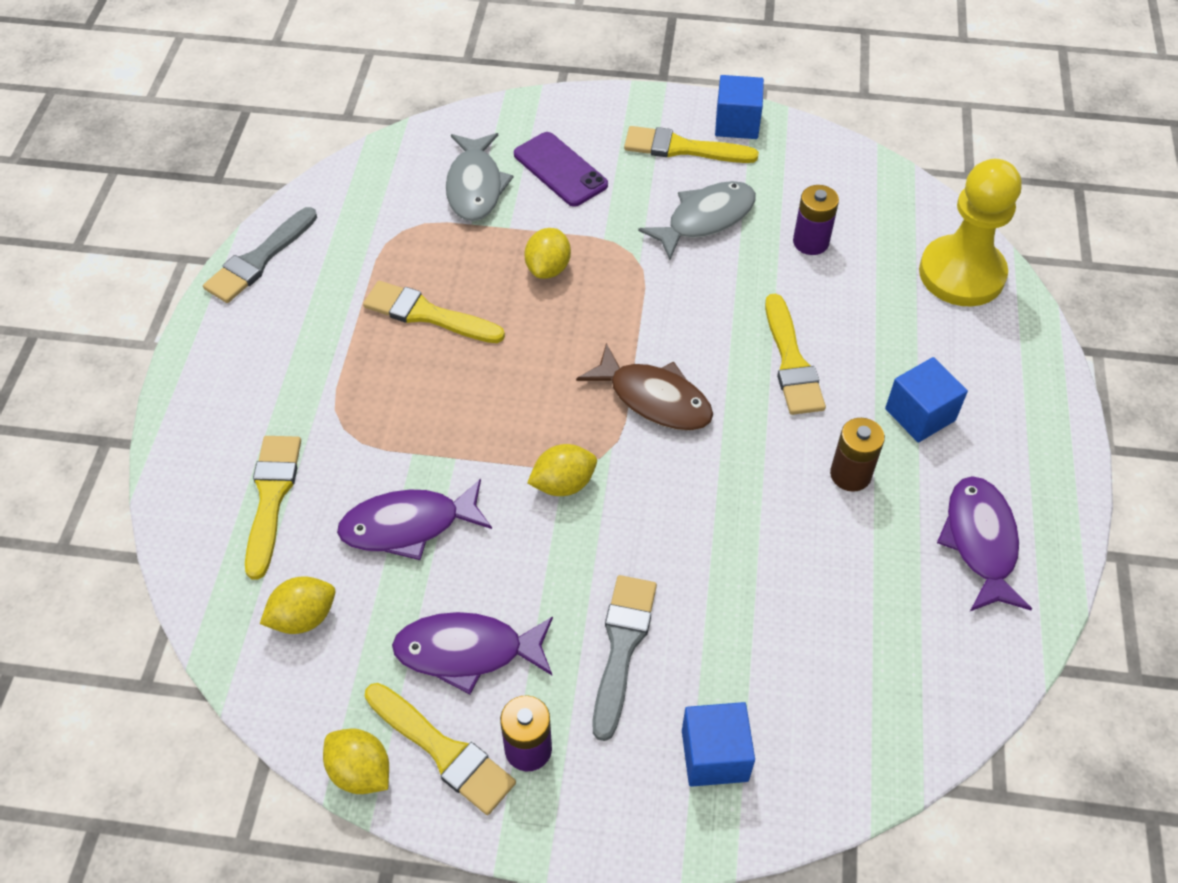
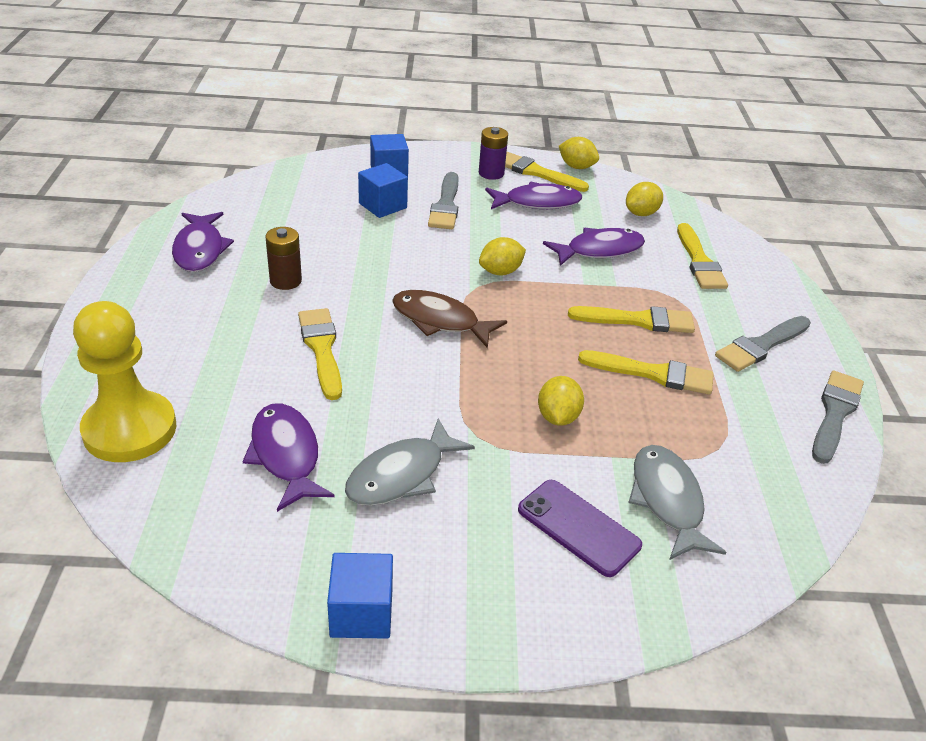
camera: 170 degrees right, 15 degrees down
yellow brush [624,126,759,163] -> yellow brush moved to [568,306,695,333]
purple battery [793,185,839,255] -> purple fish [243,403,334,512]
blue cube [885,357,968,443] -> blue cube moved to [358,163,408,218]
none -> grey brush [715,316,811,372]

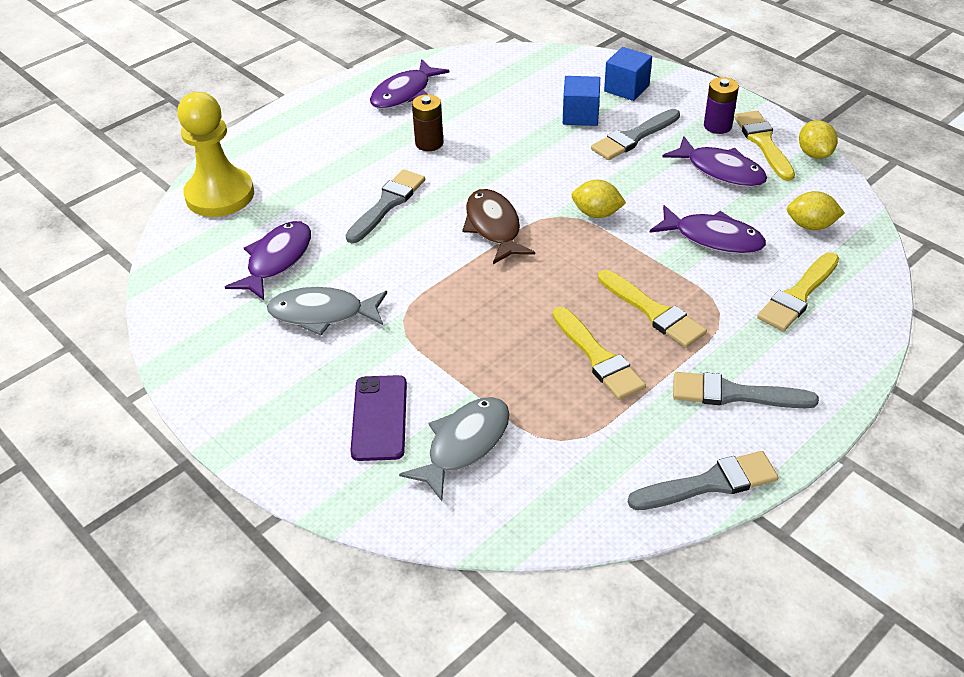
camera: 50 degrees right, 5 degrees up
yellow brush [298,308,342,400] -> grey brush [346,169,425,243]
blue cube [327,553,393,639] -> none
yellow lemon [538,376,584,426] -> none

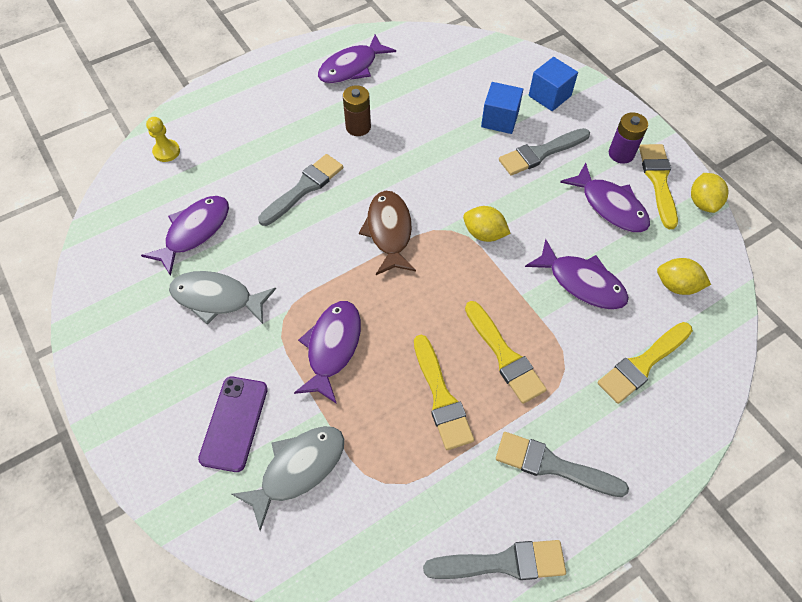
camera: 10 degrees right, 15 degrees up
yellow pawn [177,92,254,217] -> yellow pawn [146,117,180,162], size x0.44
none -> purple fish [294,301,361,404]

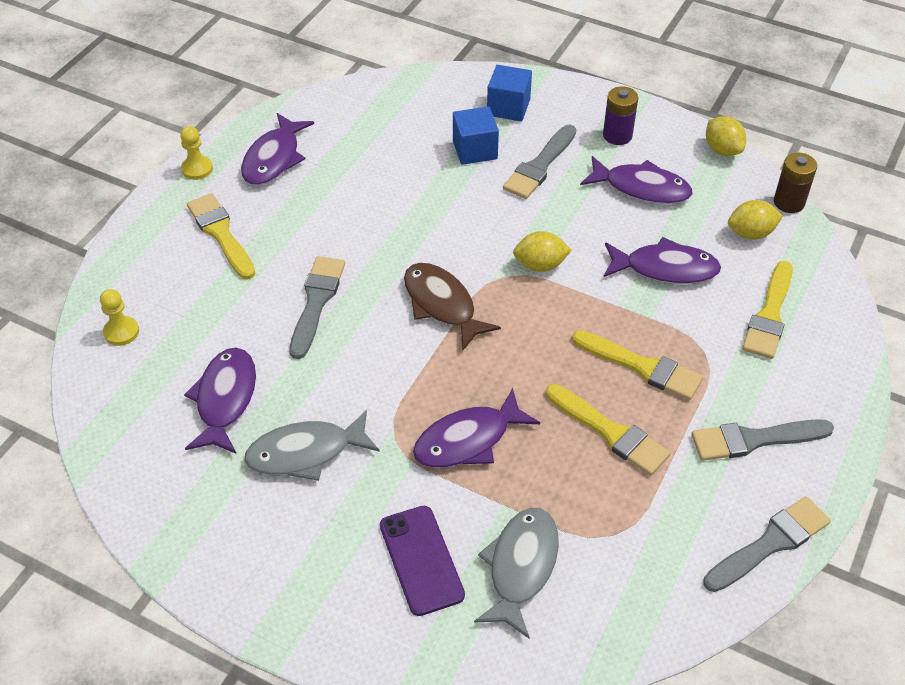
camera: 30 degrees left, 10 degrees down
purple fish [294,301,361,404] -> purple fish turned 105 degrees counterclockwise [413,388,540,468]
brown battery [343,85,371,136] -> brown battery moved to [774,153,817,213]
yellow brush [639,144,678,229] -> yellow brush moved to [187,193,255,280]
none -> yellow pawn [180,126,213,180]

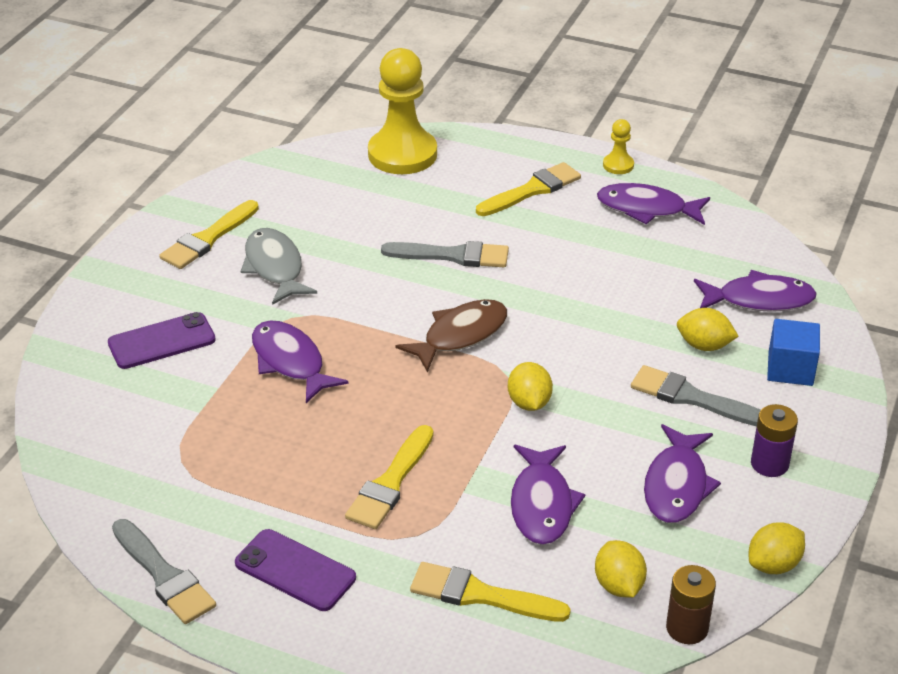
camera: 85 degrees right, 10 degrees down
yellow pawn [100,289,139,346] -> yellow pawn [368,48,437,174], size x2.26
purple fish [184,348,256,454] -> purple fish moved to [694,270,817,312]
blue cube [453,106,499,165] -> yellow lemon [677,308,739,351]
grey fish [474,508,559,638] -> none
yellow brush [546,384,671,476] -> yellow brush moved to [159,200,259,269]
grey brush [692,419,834,461] -> purple phone [235,529,356,611]

